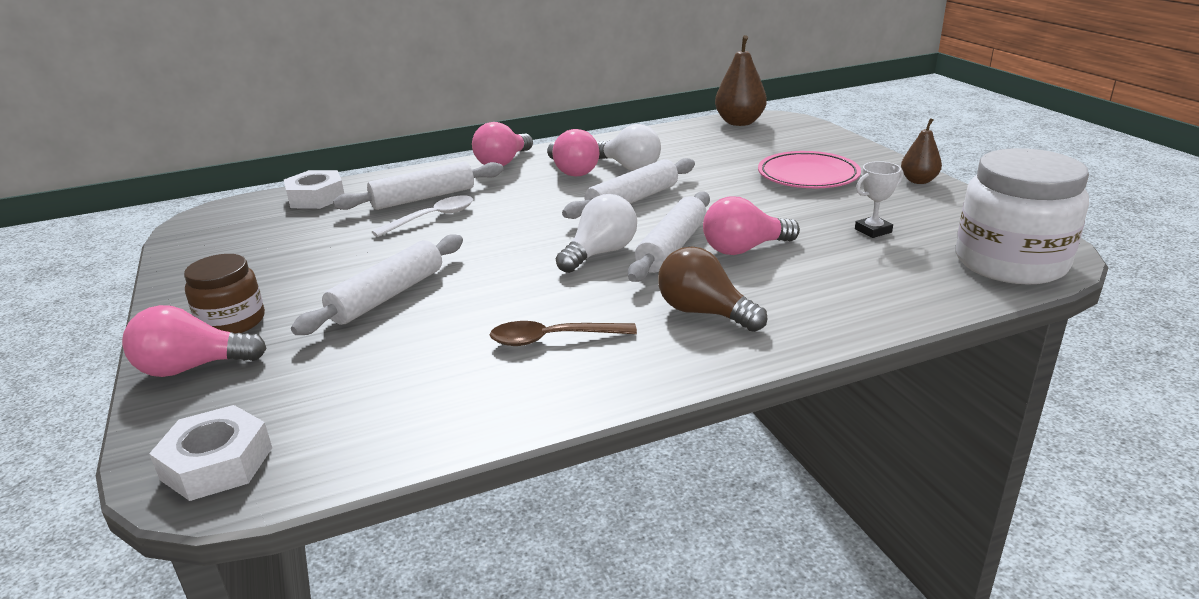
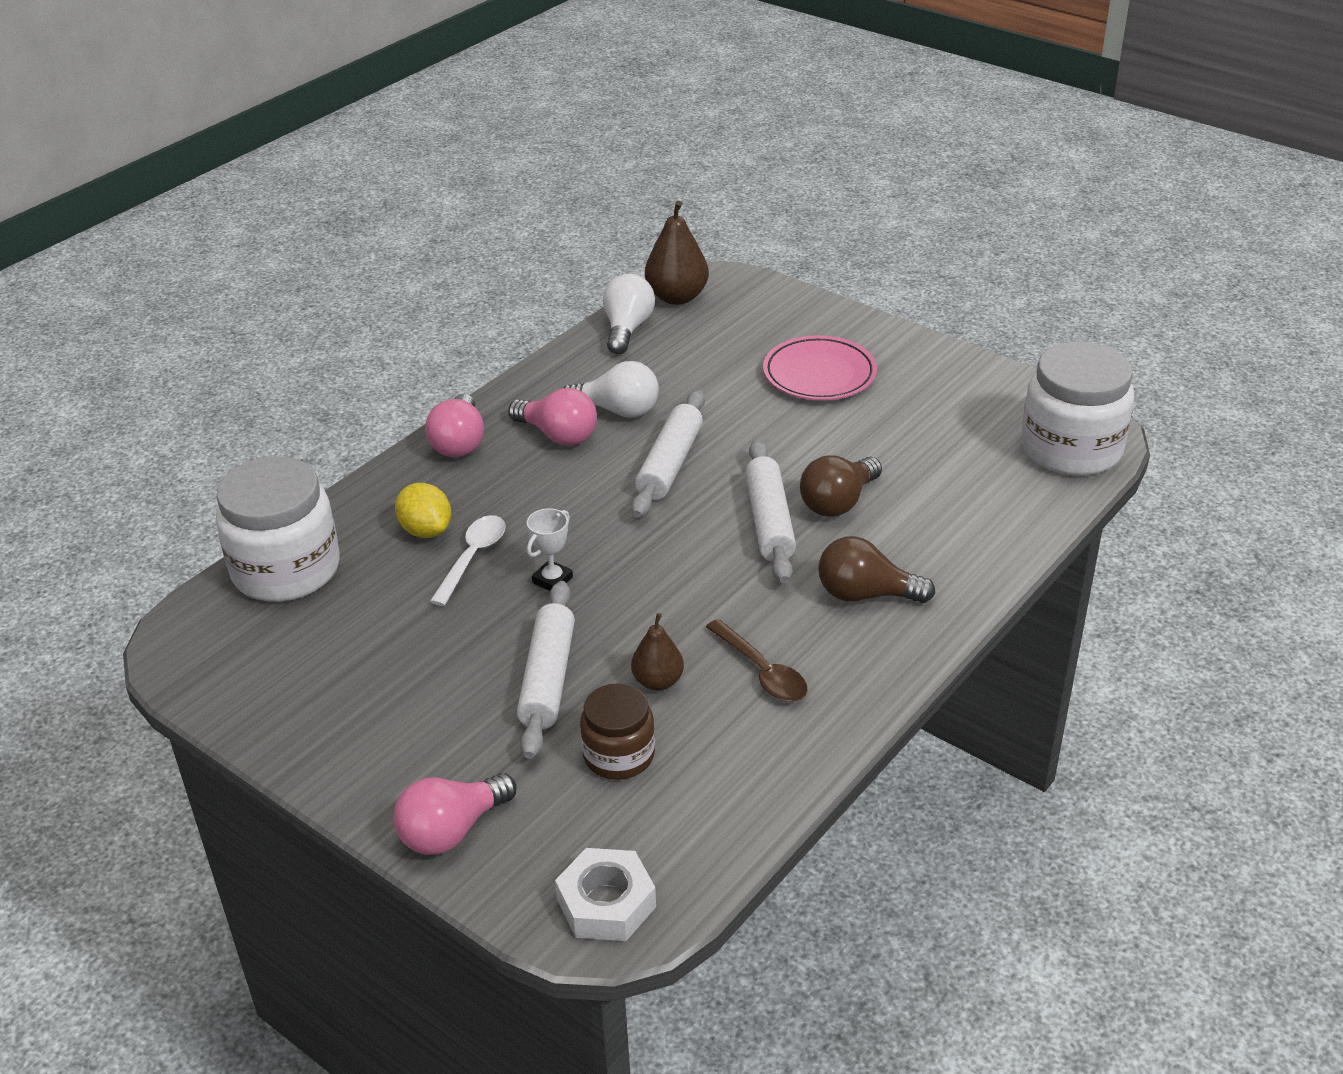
camera: 30 degrees left, 10 degrees up
brown jar [184,254,265,334] -> brown jar moved to [580,683,655,780]
white nut [284,170,344,209] -> white jar [216,456,340,602]
white rolling pin [333,161,503,210] -> yellow lemon [395,483,451,538]
brown spoon [490,321,637,346] -> brown spoon turned 90 degrees counterclockwise [706,619,807,702]
white light bulb [556,194,637,273] -> white light bulb moved to [603,274,655,354]
pink light bulb [703,196,800,255] -> brown light bulb [800,455,882,517]
white trophy [855,161,903,238] -> white trophy moved to [527,508,573,591]
brown pear [901,118,942,184] -> brown pear moved to [631,613,684,691]

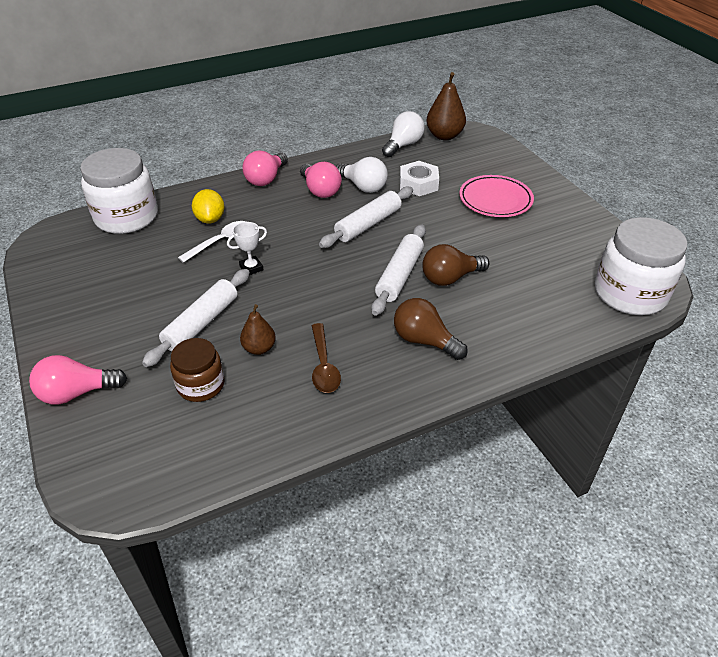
camera: 25 degrees right, 5 degrees up
white nut [555,848,656,941] -> white nut moved to [400,161,439,196]

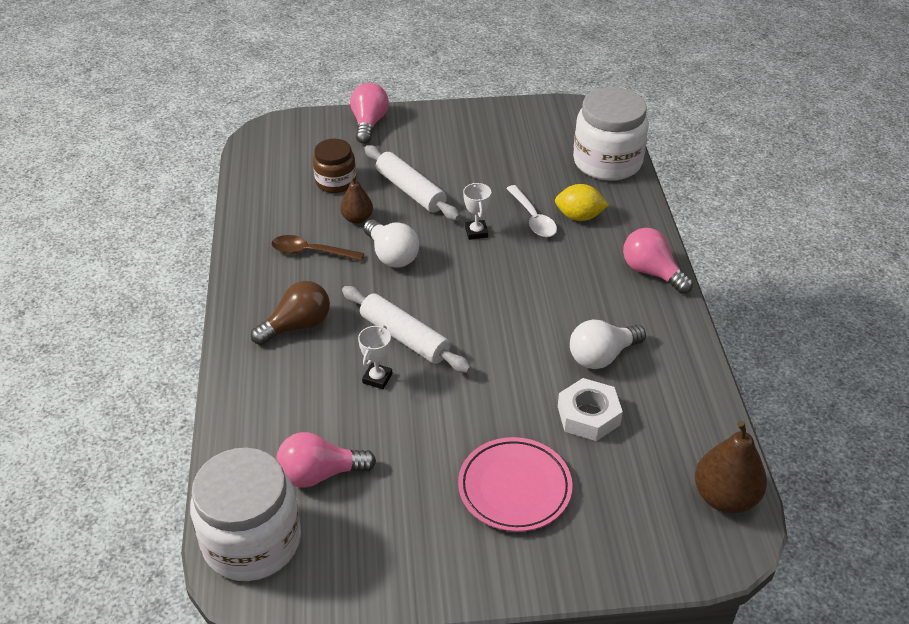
camera: 110 degrees right, 0 degrees up
pink light bulb [300,162,342,198] -> pink light bulb moved to [276,432,376,488]
white rolling pin [319,187,413,248] -> none
white light bulb [382,111,425,157] -> white light bulb moved to [364,219,419,268]
brown light bulb [422,244,489,286] -> white trophy [358,325,392,389]

